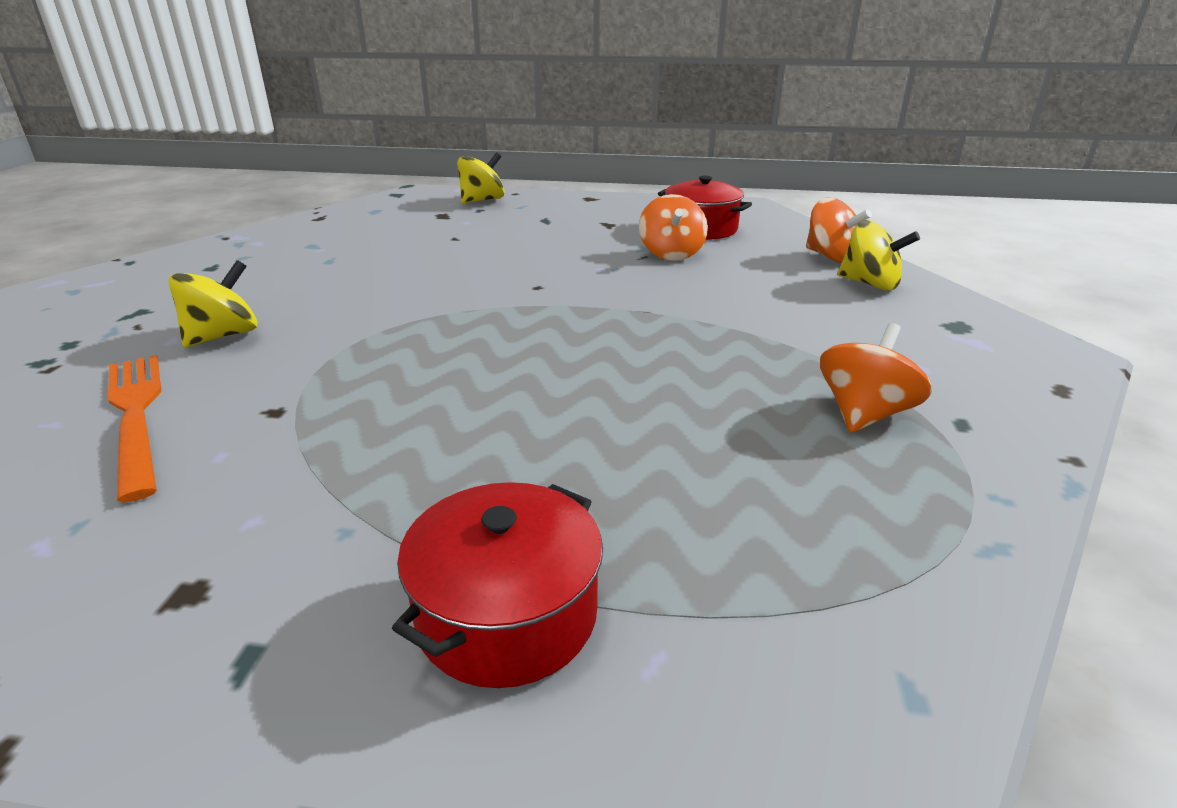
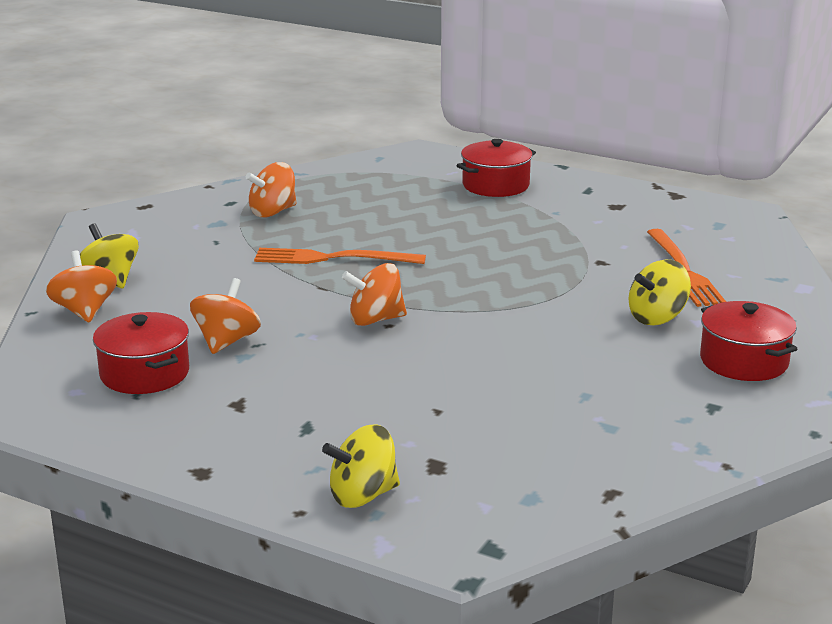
camera: 160 degrees left, 5 degrees down
none -> orange fork [254,248,426,264]
none -> orange spinning top [342,263,407,326]
none -> red pot [700,301,797,381]

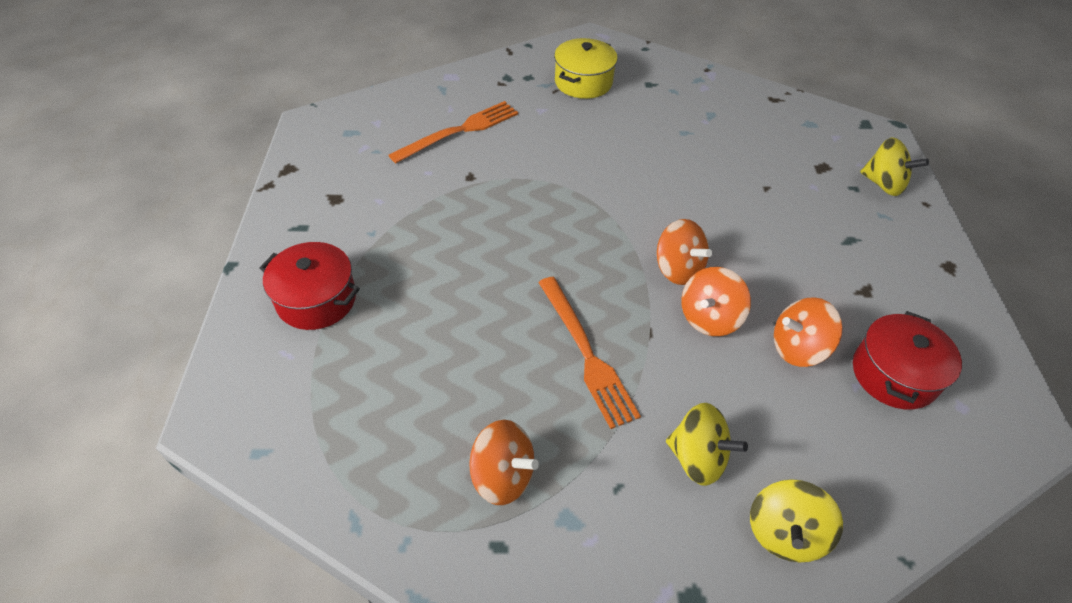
camera: 120 degrees left, 25 degrees up
orange spinning top [46,251,117,322] -> orange spinning top moved to [681,267,751,336]
yellow spinning top [628,260,691,325] -> yellow spinning top moved to [666,403,748,486]
red pot [700,301,797,381] -> yellow pot [554,38,618,99]

